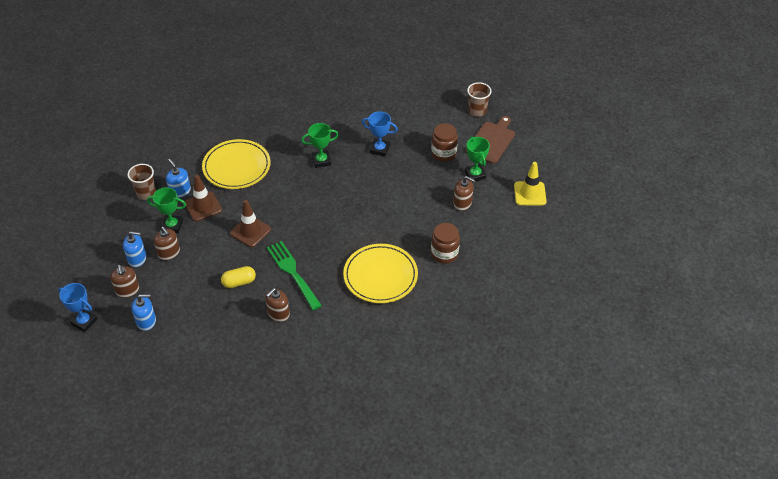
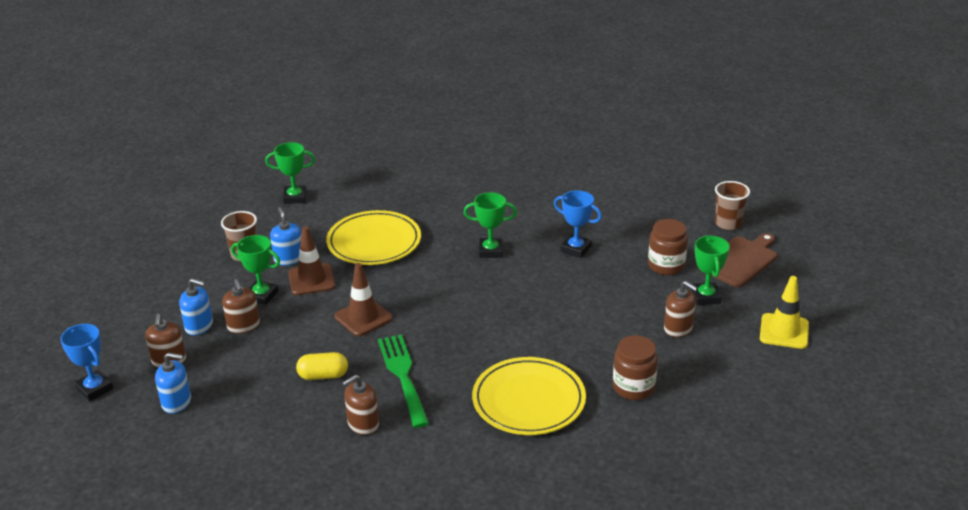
camera: 15 degrees right, 15 degrees down
none -> green trophy [265,142,315,204]

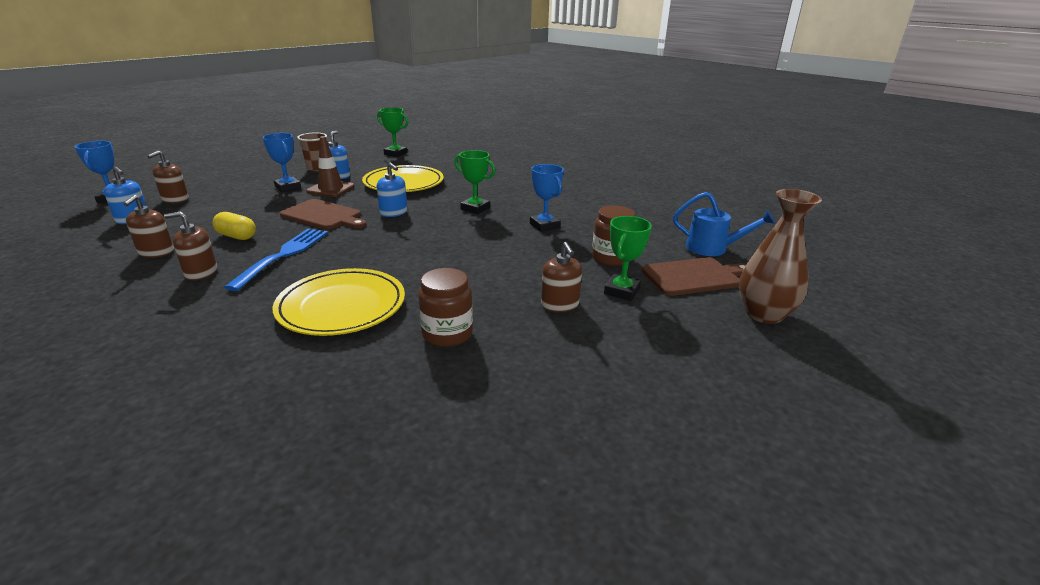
camera: 30 degrees right, 5 degrees down
blue soap dispenser [179,278,213,335] -> blue soap dispenser moved to [377,162,407,217]
brown soap dispenser [222,279,260,334] -> brown soap dispenser moved to [123,195,174,258]
green trophy [231,235,280,305] -> blue trophy [263,133,301,192]
brown traffic cone [334,263,392,336] -> brown cutting board [280,199,367,230]
green fork [378,334,429,428] -> blue fork [224,229,328,291]
brown cup [715,181,750,230] -> blue watering can [673,192,776,256]
yellow traffic cone [760,276,809,349] -> none
none -> brown vase [739,189,822,324]

